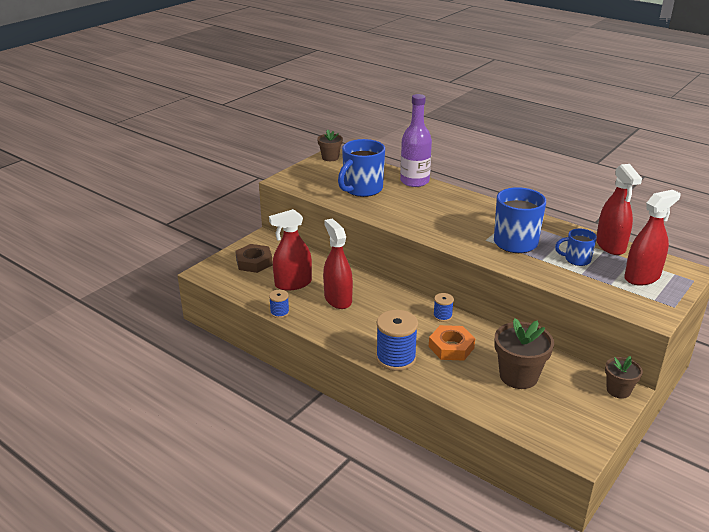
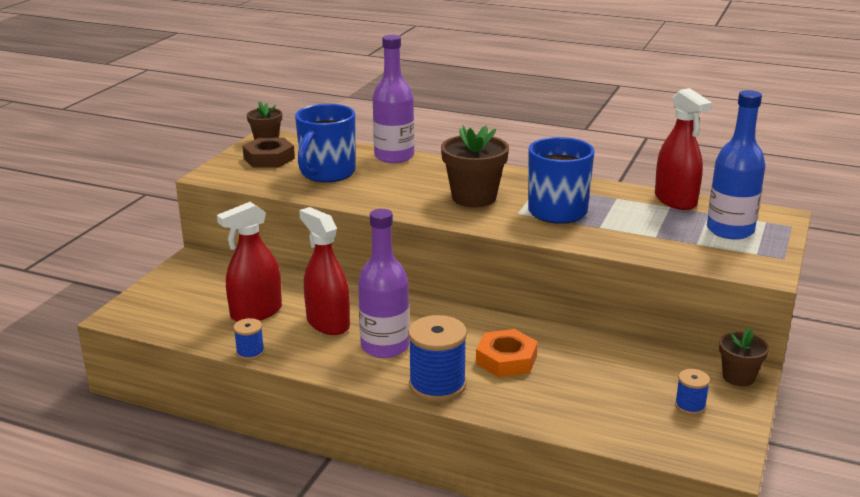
camera: 15 degrees left, 5 degrees down
brown nut [235,244,273,273] -> brown nut moved to [242,137,295,167]
blue spool [433,293,454,322] -> blue spool moved to [675,369,710,415]
brown flower pot [495,318,554,389] -> brown flower pot moved to [441,125,509,207]
blue mug [555,229,597,266] -> none
red spray bottle [624,190,681,285] -> blue bottle [707,90,766,240]
none -> purple bottle [358,209,410,358]

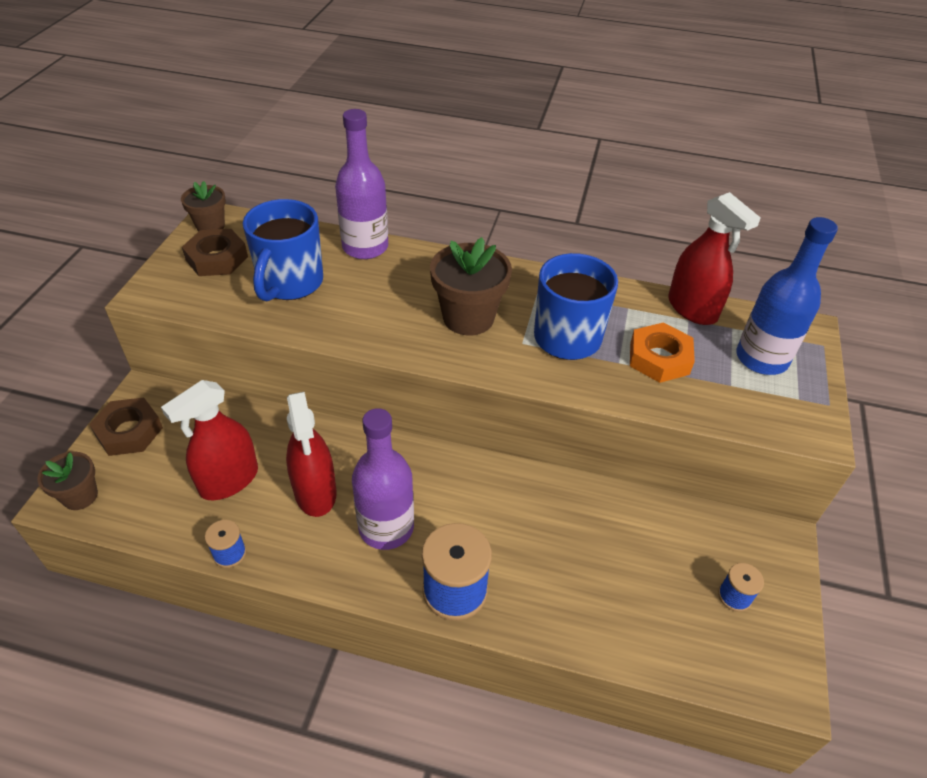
camera: 10 degrees left, 20 degrees up
red spray bottle [299,207,350,335] -> red spray bottle turned 150 degrees counterclockwise [286,392,337,517]
orange nut [476,329,538,377] -> orange nut moved to [630,322,695,383]
brown flower pot [719,327,769,386] -> brown flower pot moved to [37,451,98,510]
none -> brown nut [89,398,163,456]

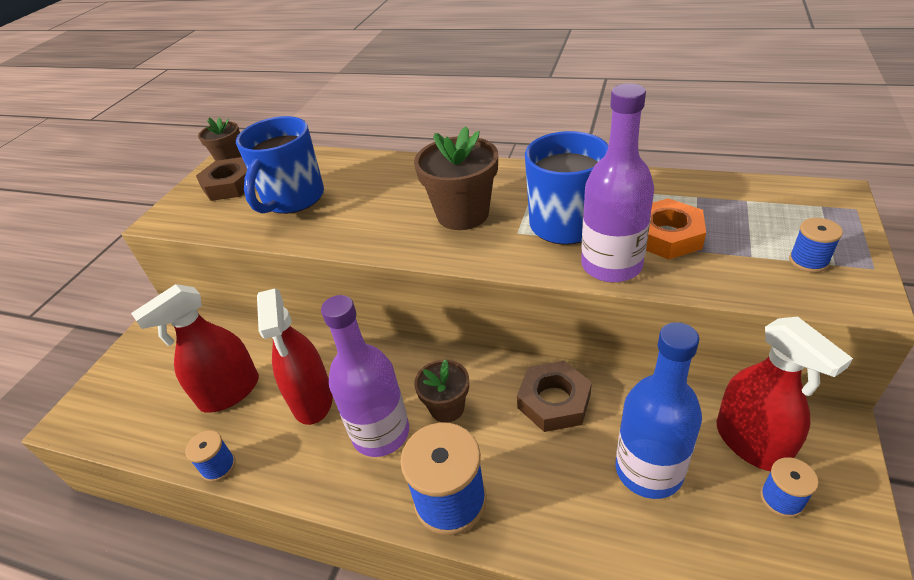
camera: 10 degrees right, 5 degrees down
brown flower pot [37,451,98,510] -> brown flower pot moved to [414,359,469,423]
brown nut [89,398,163,456] -> brown nut moved to [517,361,592,432]
purple bottle [335,109,388,259] -> purple bottle moved to [581,83,654,282]
red spray bottle [668,192,761,325] -> red spray bottle moved to [717,317,853,471]
blue bottle [736,217,838,375] -> blue bottle moved to [616,322,702,499]
none -> blue spool [789,218,843,273]

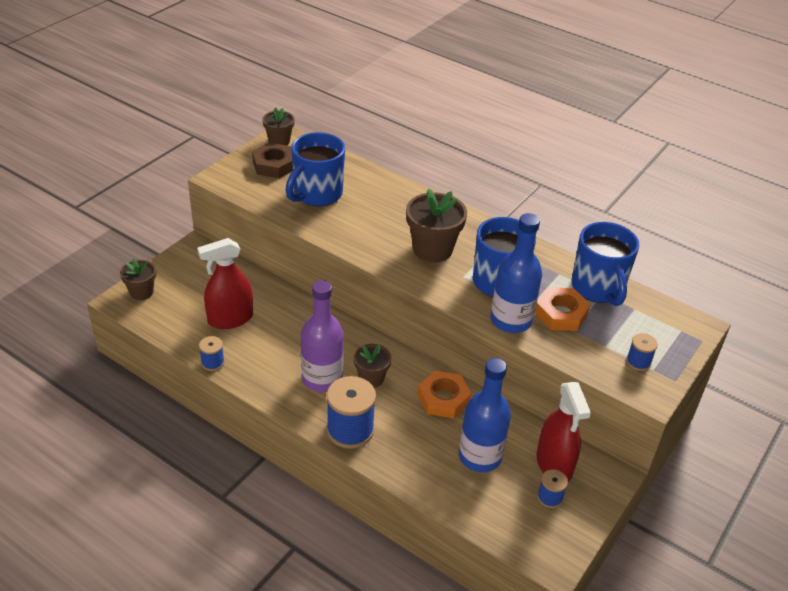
camera: 10 degrees right, 0 degrees up
red spray bottle [257,289,333,425] -> none
brown nut [517,361,592,432] -> orange nut [418,371,471,418]
purple bottle [581,83,654,282] -> blue bottle [491,213,542,333]
none -> brown flower pot [120,258,156,300]
none -> blue mug [572,222,639,306]

